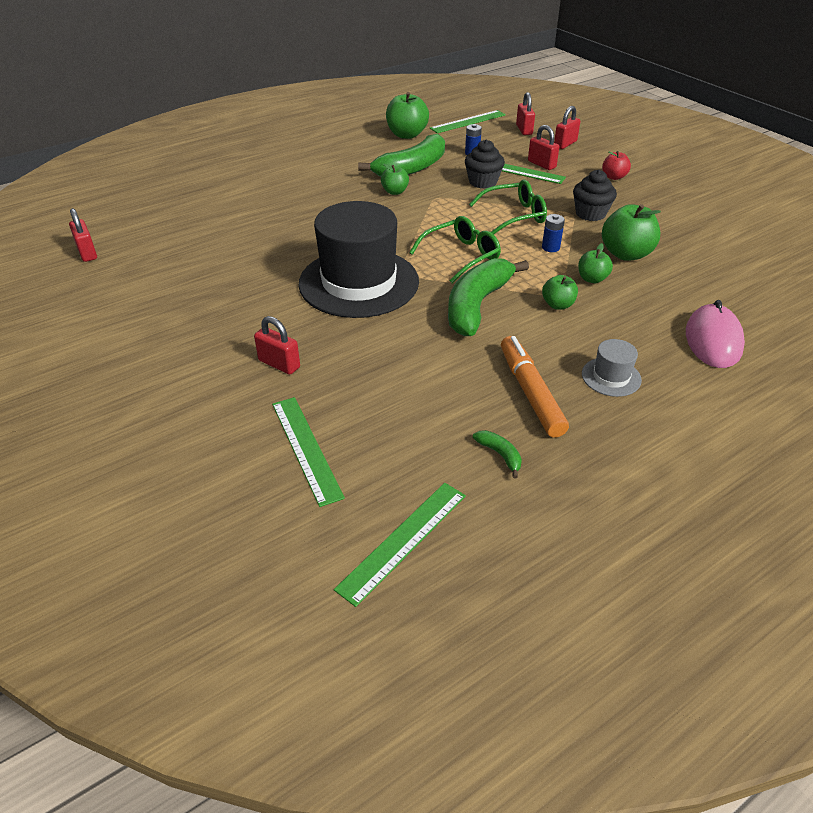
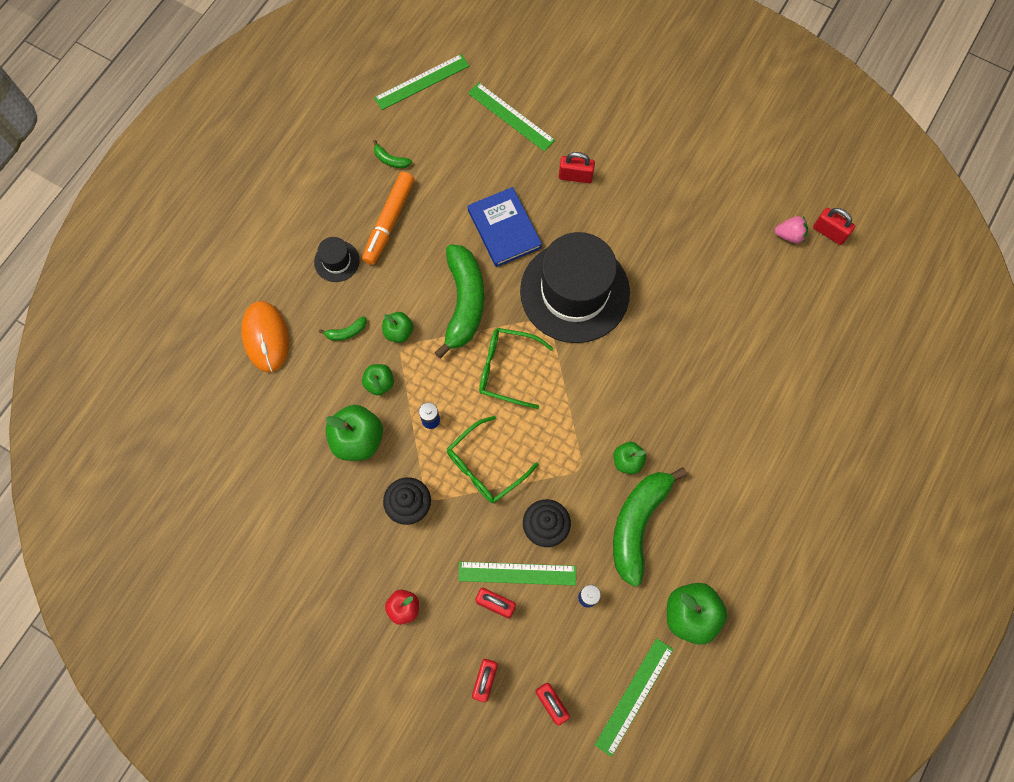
camera: 155 degrees right, 30 degrees up
green ruler [334,483,466,607] -> green ruler turned 45 degrees clockwise [374,54,469,110]
green glasses [409,216,501,283] -> green glasses turned 75 degrees clockwise [479,328,553,409]
orange marker [501,336,569,438] -> orange marker turned 60 degrees clockwise [362,172,414,265]
grey hat [582,339,642,397] -> black hat [314,237,360,282]
pink mouse [686,300,745,368] -> orange mouse [241,301,289,372]
none -> green banana [319,316,367,341]
none -> blue book [467,187,542,267]
none -> pink strawberry [774,216,808,243]

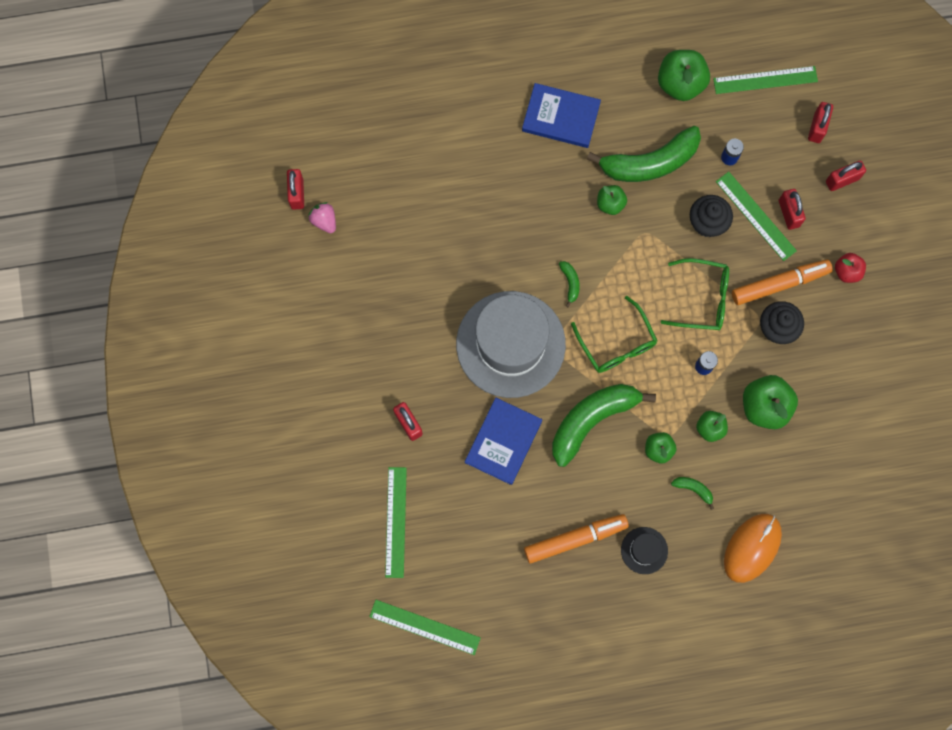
camera: 130 degrees left, 5 degrees up
green banana [373,140,412,168] -> green banana moved to [559,261,580,307]
black hat [520,232,630,343] -> grey hat [456,291,566,398]
none -> blue book [522,83,601,148]
none -> orange marker [732,259,833,305]

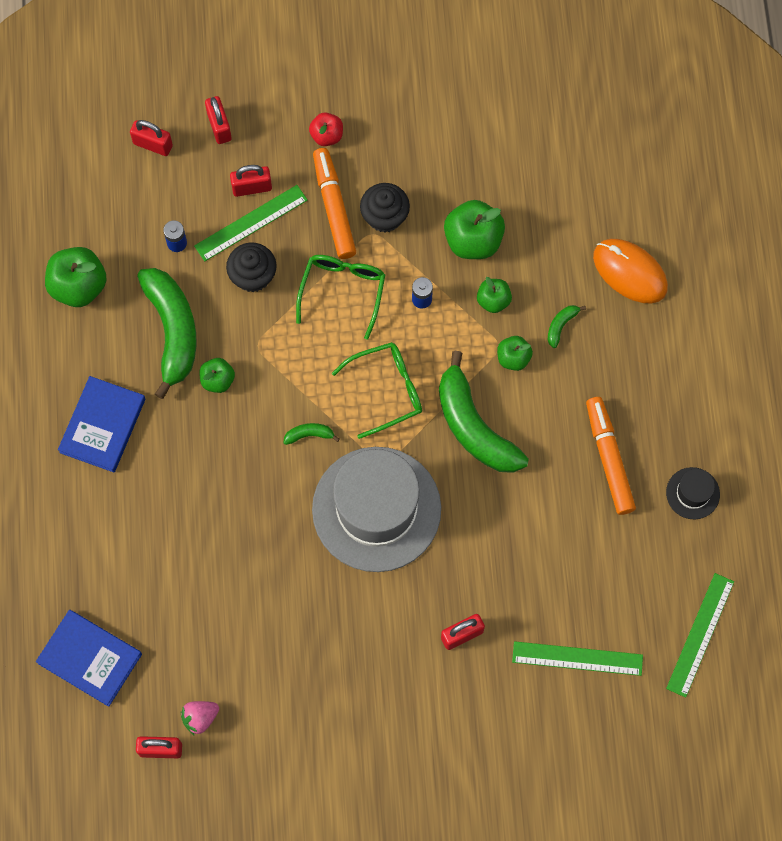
camera: 85 degrees left, 5 degrees down
blue book [465,398,542,485] -> blue book moved to [36,610,142,707]
black hat [621,527,668,574] -> black hat moved to [666,467,720,520]
green ruler [713,66,818,94] -> none

